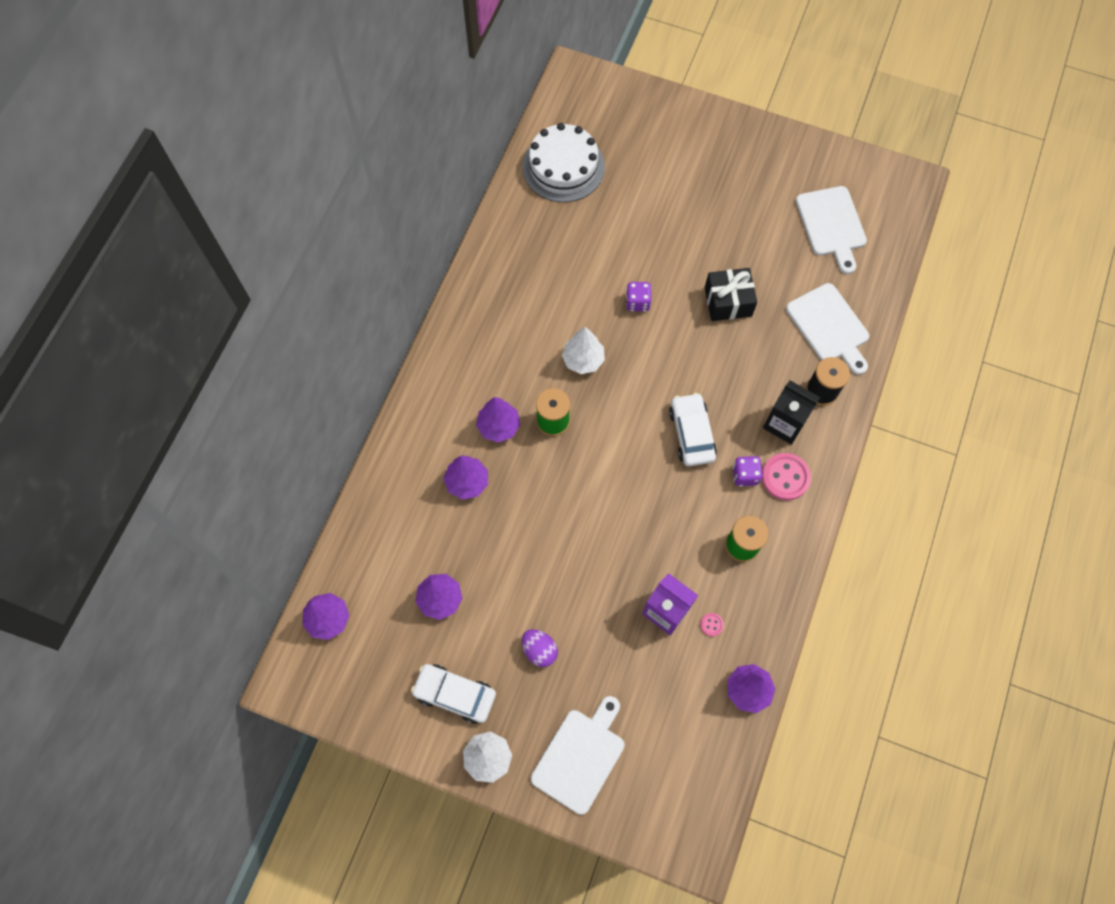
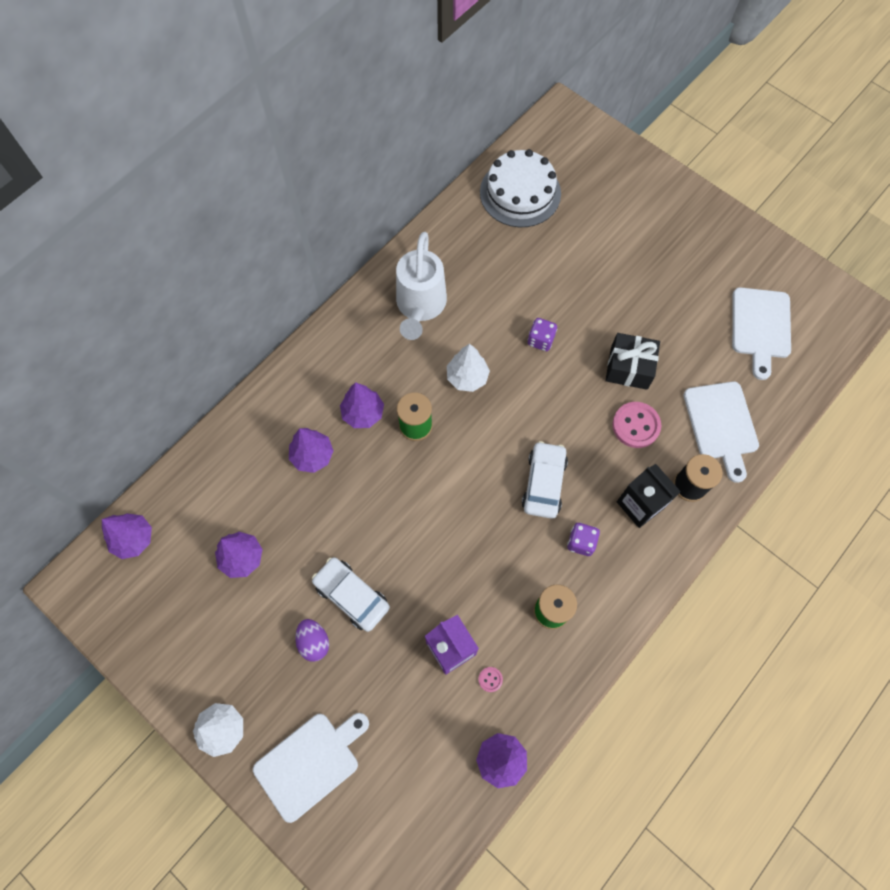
camera: 20 degrees right, 0 degrees up
white car [411,664,496,724] -> white car moved to [312,557,390,632]
pink button [762,453,811,501] -> pink button moved to [612,402,661,448]
none -> white watering can [396,232,447,340]

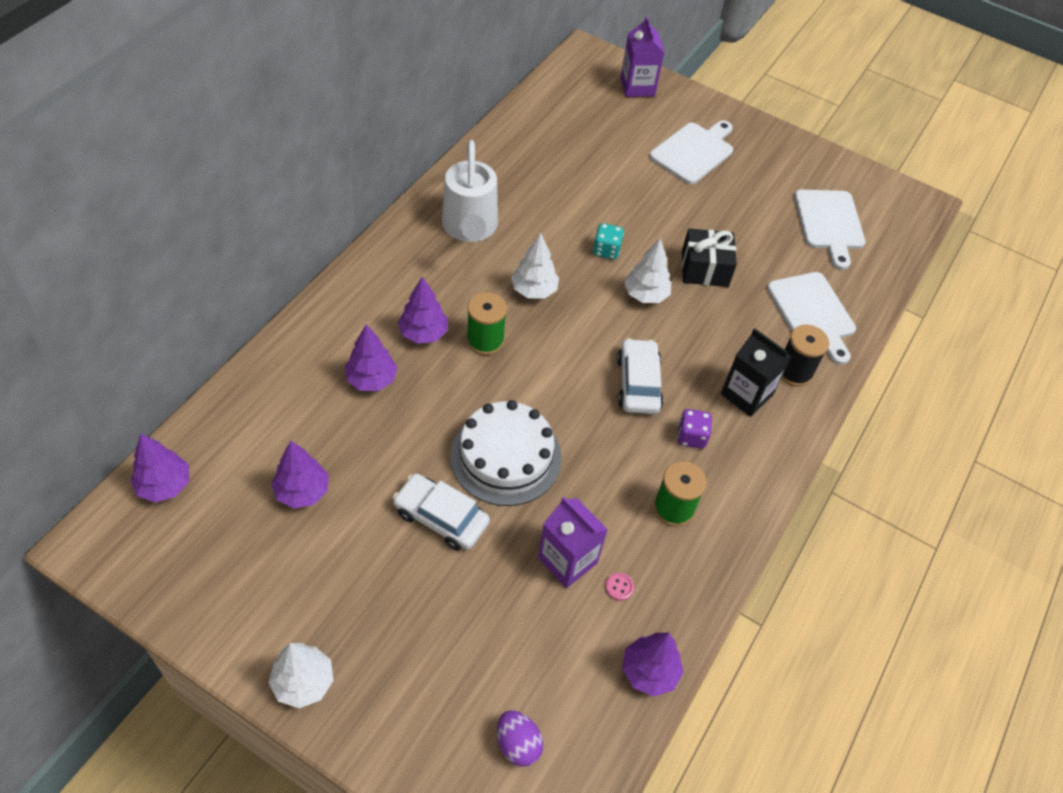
camera: 15 degrees left, 15 degrees down
white cutting board [253,713,369,823] -> white cutting board moved to [649,120,733,184]
purple egg [295,619,329,662] -> purple egg moved to [497,710,543,767]
white cake [480,149,561,227] -> white cake moved to [450,400,561,506]
purple dice [528,318,557,351] -> turquoise dice [593,223,624,260]
pink button [612,402,661,448] -> none
none -> purple carton [620,16,665,97]
none -> white tree [624,238,671,303]

